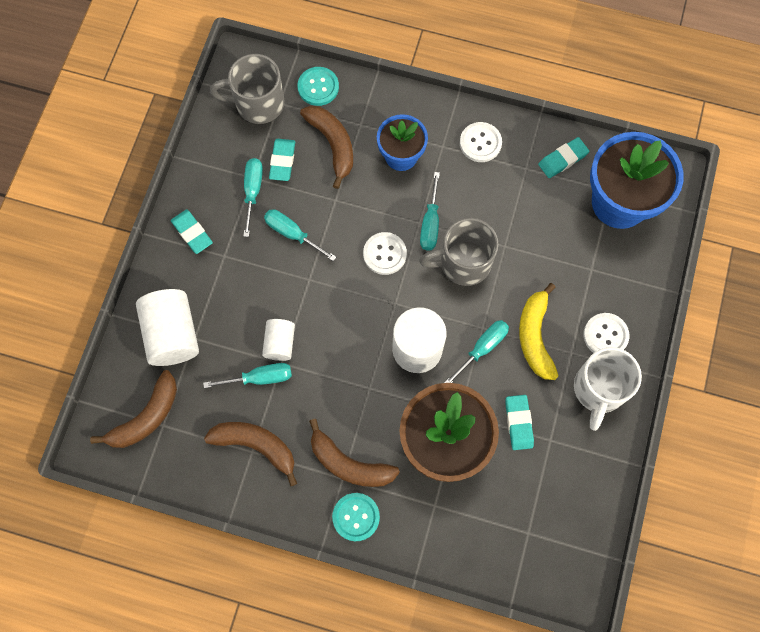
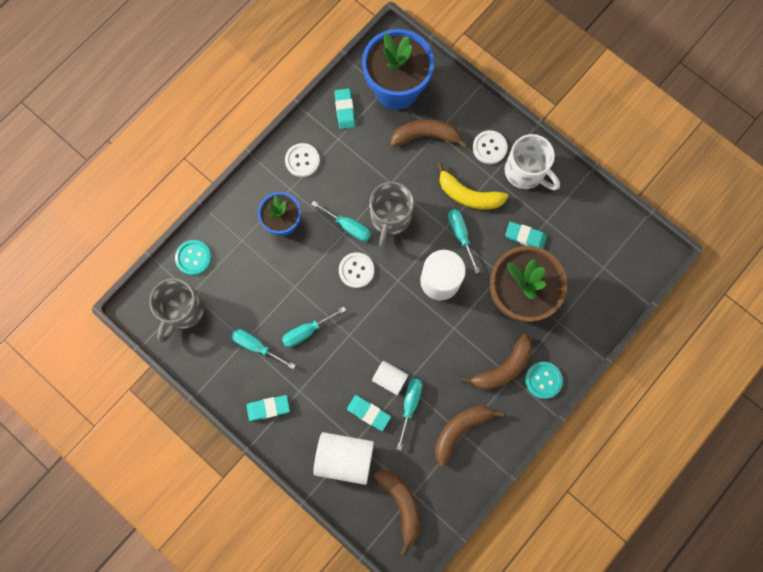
camera: 65 degrees left, 5 degrees up
turquoise eraser [269,139,295,181] -> turquoise eraser moved to [347,395,391,431]
brown banana [300,106,353,189] -> brown banana moved to [390,119,468,149]

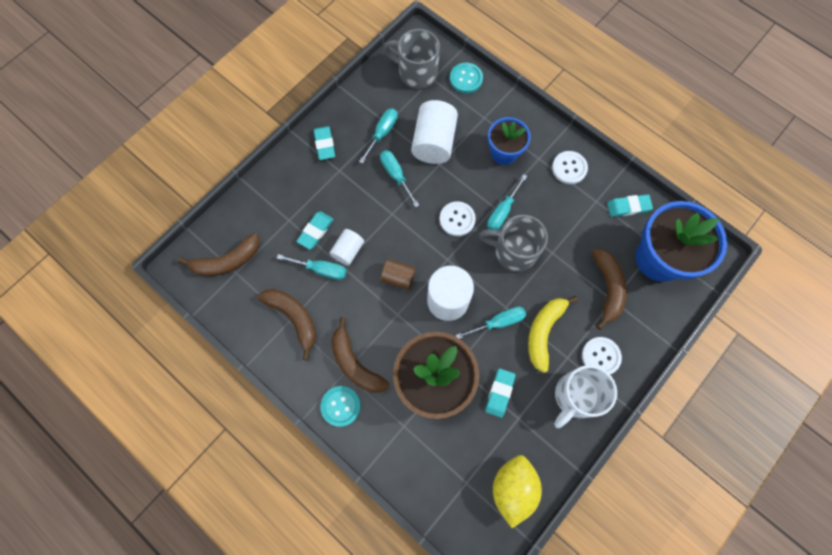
camera: 90 degrees right, 5 degrees down
white cylinder [313,432,374,485] -> white cylinder moved to [411,100,458,164]
none -> brown cylinder [381,259,416,290]
none -> yellow lemon [493,455,542,528]

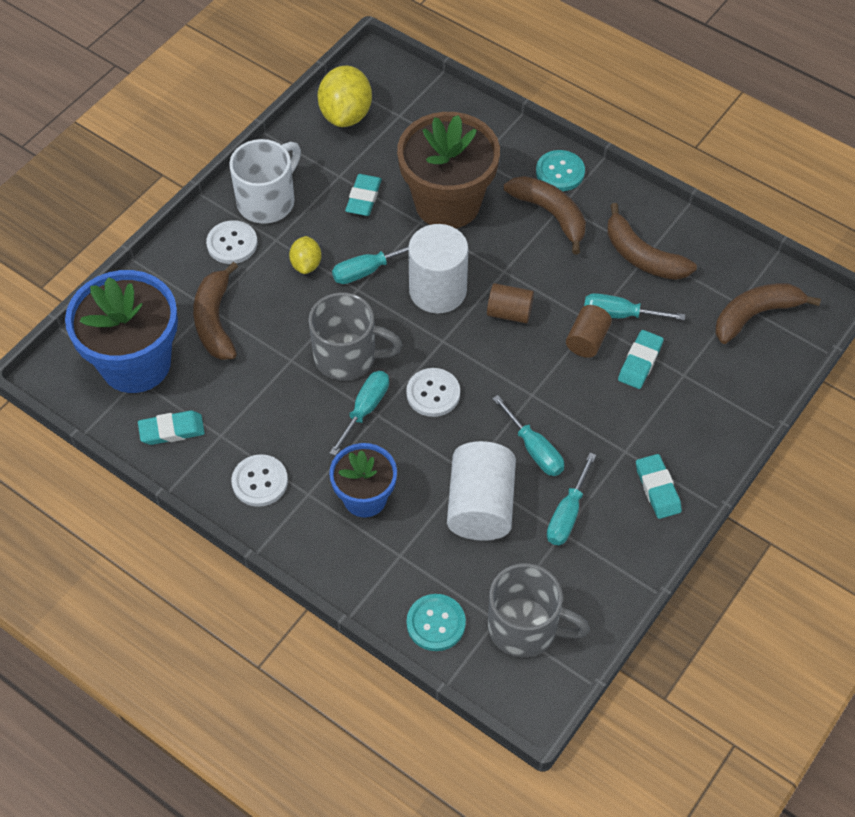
camera: 175 degrees right, 15 degrees down
white cylinder [329,229,364,266] -> brown cylinder [566,305,612,358]
yellow banana [528,296,578,373] -> yellow lemon [289,236,321,274]

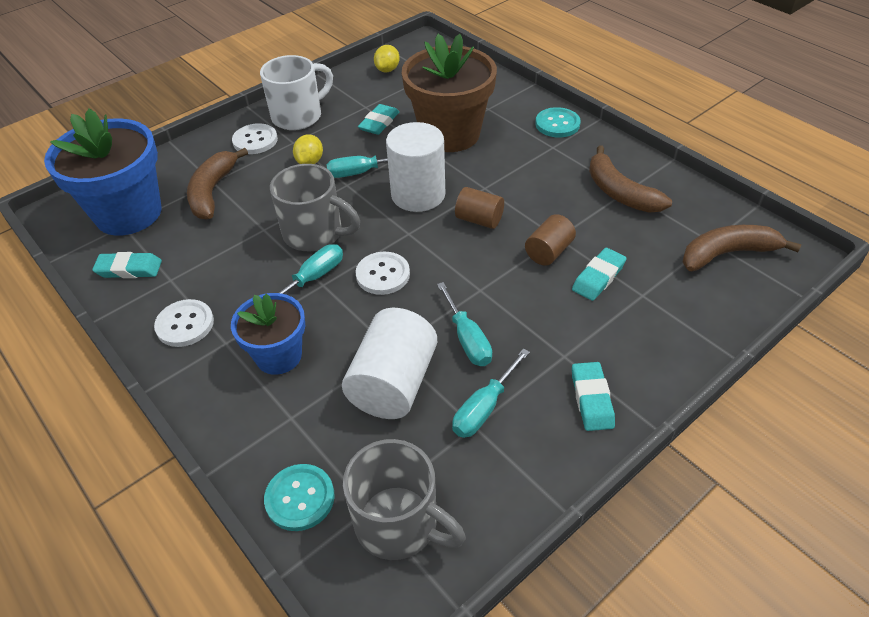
camera: 15 degrees right, 10 degrees down
yellow lemon [317,66,372,127] -> yellow lemon [374,45,400,72], size x0.56
brown banana [504,176,586,254] -> none
turquoise screwdriver [584,293,685,320] -> none

